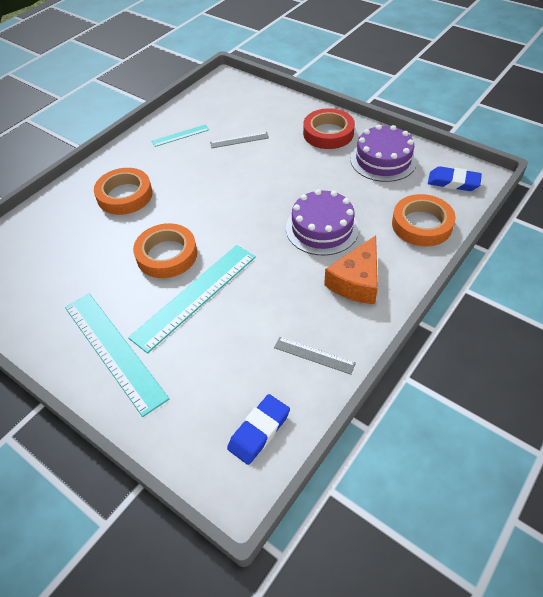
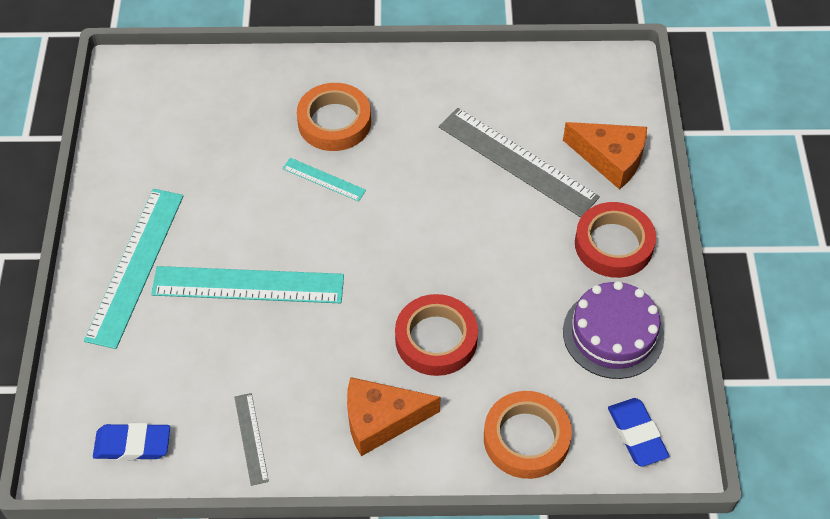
camera: 50 degrees right, 5 degrees up
orange tape [133,223,197,278] -> none
turquoise ruler [152,124,209,147] -> turquoise ruler moved to [282,158,366,202]
grey ruler [210,132,269,148] -> grey ruler [439,108,600,218], size x2.05
purple cake [286,189,359,255] -> red tape [395,294,478,376]
none -> orange cheese [563,122,647,190]

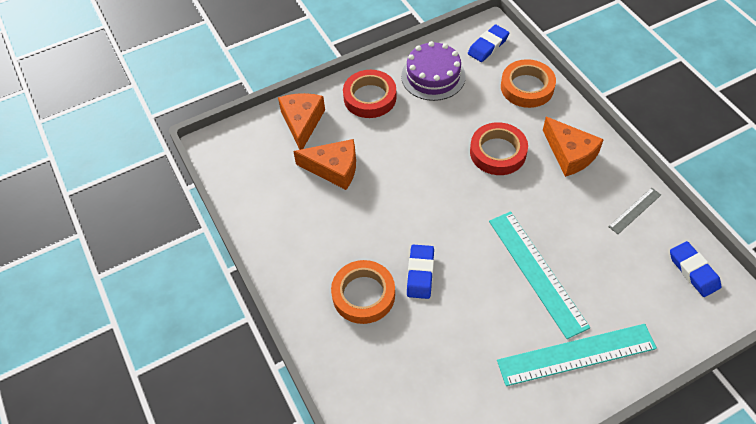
camera: 115 degrees left, 0 degrees up
turquoise ruler [282,158,366,202] -> blue eraser [407,245,434,299]
grey ruler [439,108,600,218] -> orange cheese [293,139,356,190]

